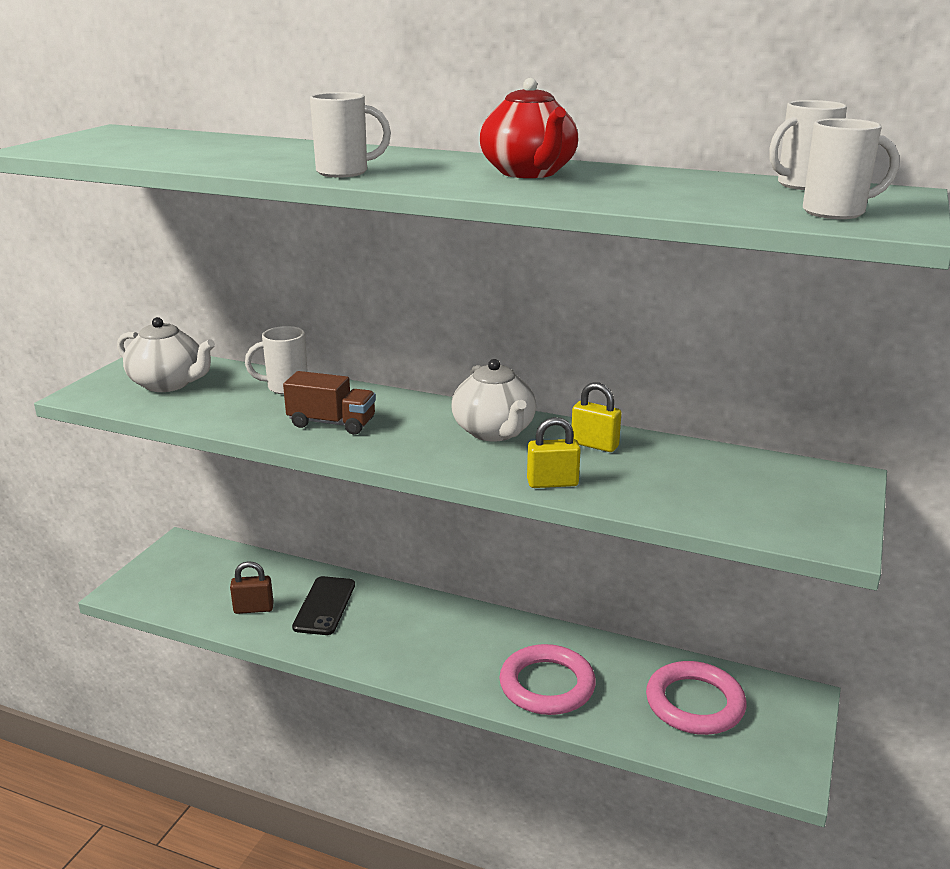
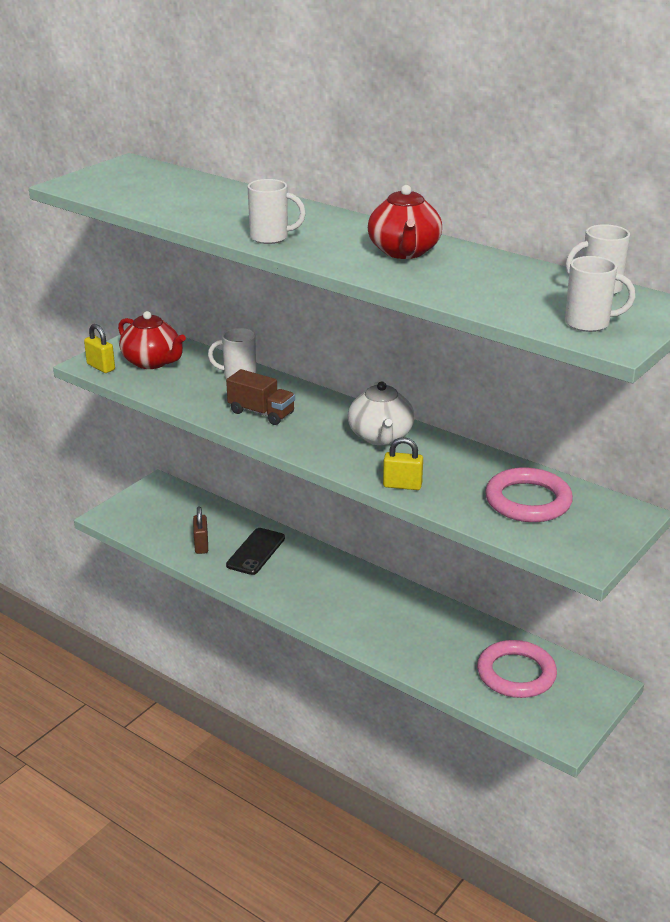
camera: 15 degrees right, 5 degrees up
white teapot [117,317,215,392] -> red teapot [118,311,186,369]
brown padlock [230,561,274,614] -> brown padlock turned 75 degrees clockwise [193,506,208,554]
pink ring [500,644,596,715] -> pink ring moved to [485,467,573,522]
yellow padlock [572,382,621,452] -> yellow padlock moved to [84,324,115,373]

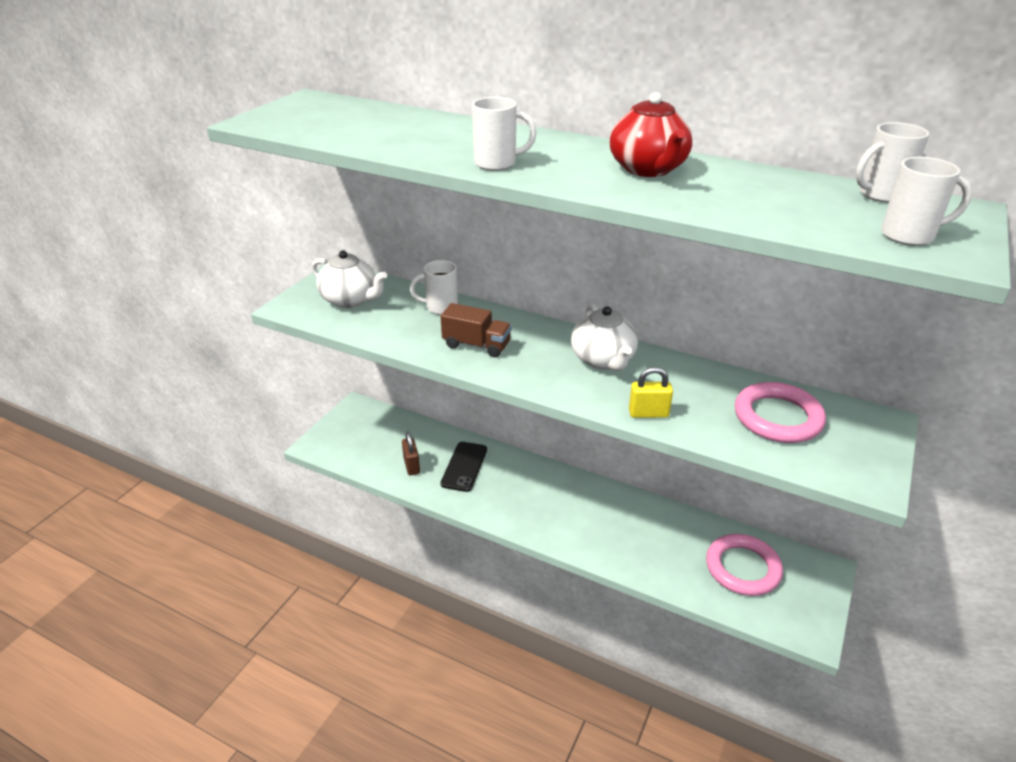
camera: 10 degrees left, 5 degrees up
yellow padlock [84,324,115,373] -> none
red teapot [118,311,186,369] -> white teapot [312,250,387,308]

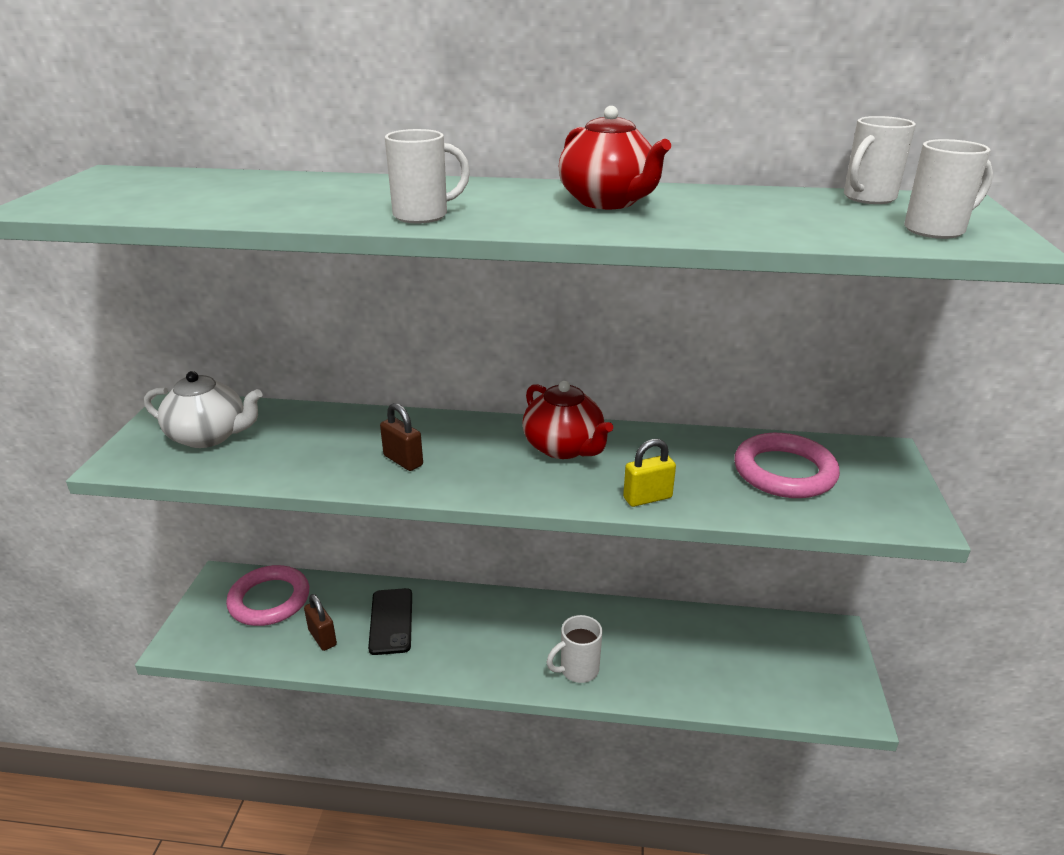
camera: 20 degrees left, 5 degrees down
white mug [410,260,458,315] -> white mug moved to [546,615,602,683]
brown truck [441,303,512,357] -> brown padlock [380,403,423,471]
white teapot [571,304,638,371] -> red teapot [523,381,613,459]
pink ring [706,534,783,596] -> pink ring moved to [226,565,309,626]

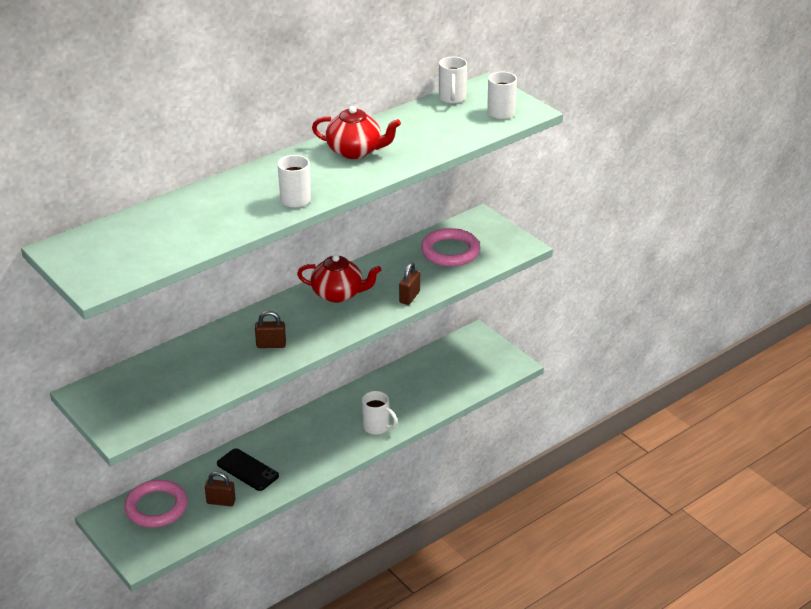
camera: 45 degrees left, 5 degrees up
white teapot [144,371,263,448] -> none
white mug [546,615,602,683] -> white mug turned 75 degrees counterclockwise [362,391,398,435]
yellow padlock [623,439,676,507] -> brown padlock [399,262,420,305]

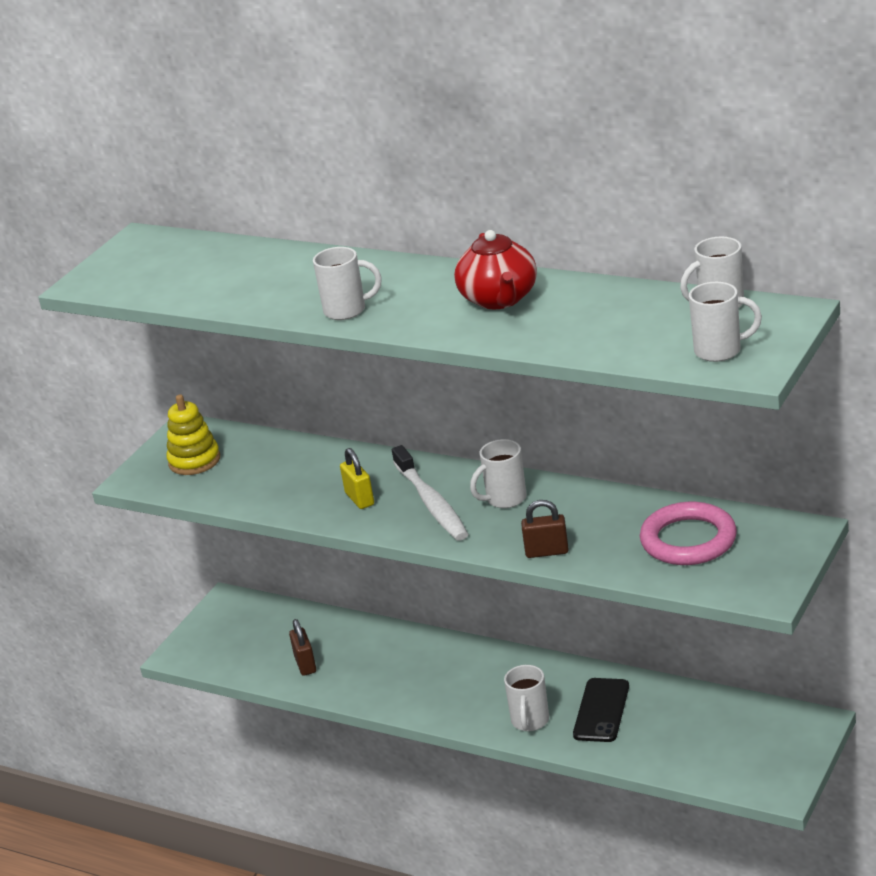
camera: 70 degrees right, 5 degrees down
pink ring [124,480,188,527] -> none
black phone [217,448,279,491] -> black phone moved to [573,678,629,742]
brown padlock [255,311,286,348] -> yellow padlock [340,448,374,509]
red teapot [297,254,381,303] -> white mug [470,439,527,508]
none -> yellow stacking toy [166,394,220,475]
none -> white toothbrush [392,445,468,541]

